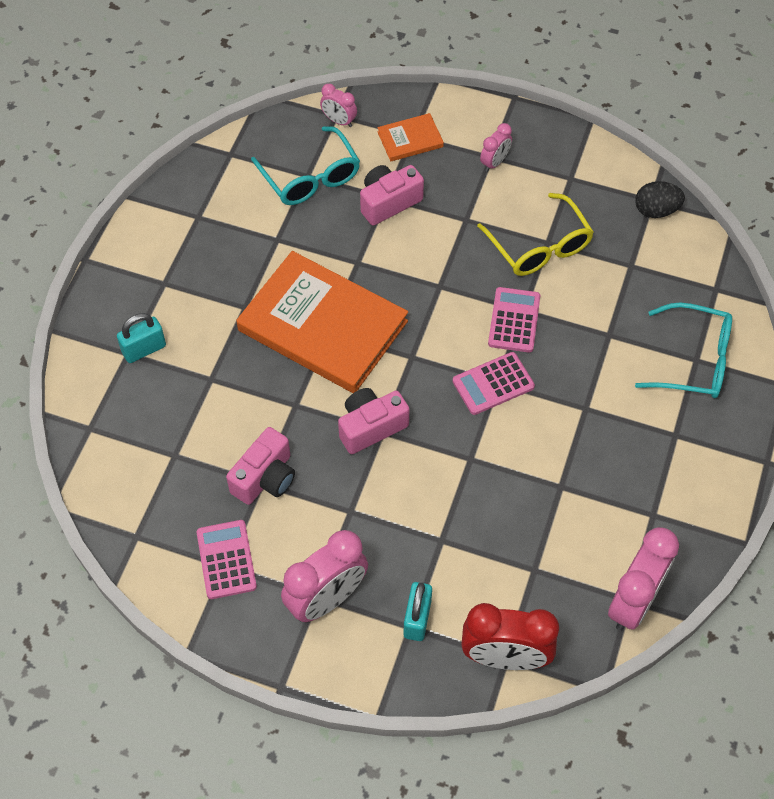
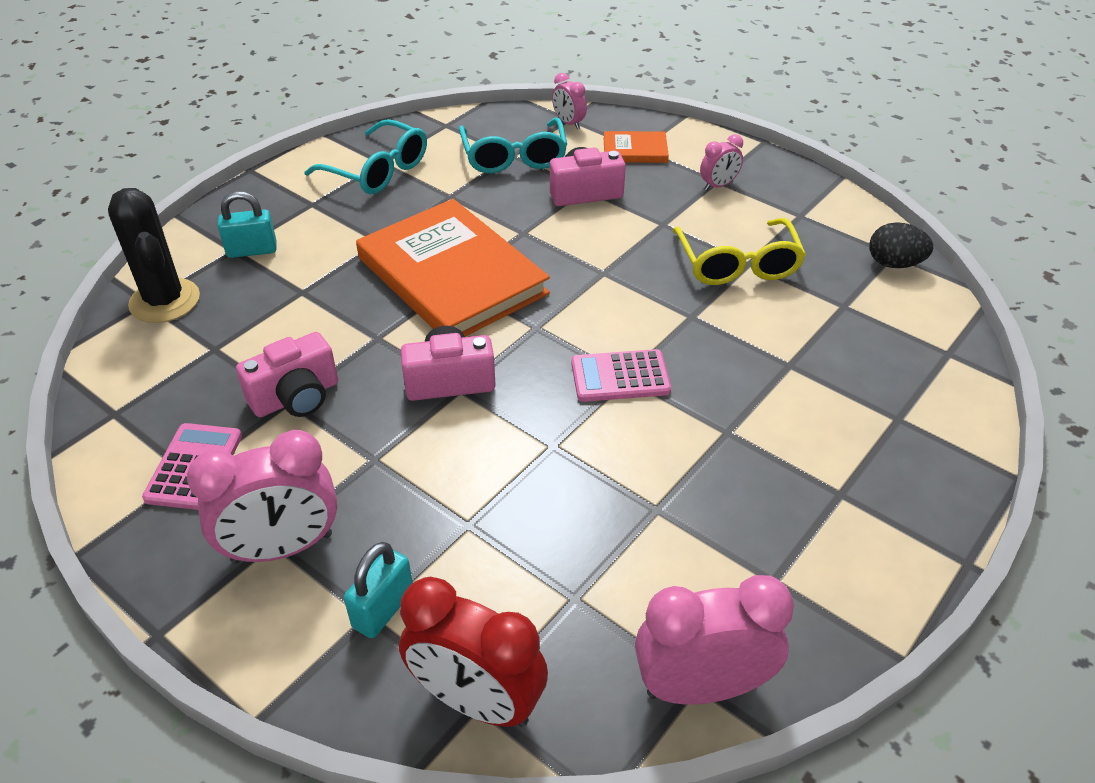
camera: 20 degrees right, 15 degrees down
pink calculator [488,287,540,353] -> none
pink clock [608,527,679,631] -> pink clock turned 150 degrees counterclockwise [635,575,794,704]
turquoise glasses [635,302,732,398] -> turquoise glasses moved to [304,119,427,194]
none -> black cactus [108,188,200,323]

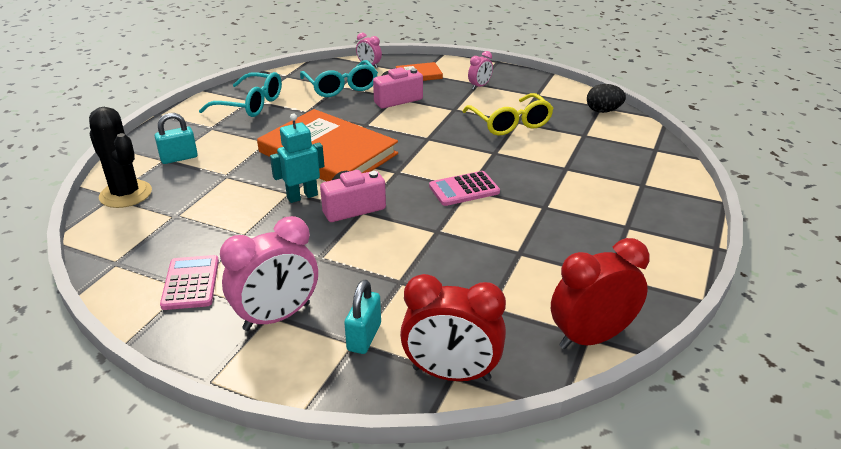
camera: 15 degrees left, 10 degrees down
pink camera [236,332,338,417] -> none
pink clock [635,575,794,704] -> red clock [551,238,649,349]
none -> turquoise robot [270,114,324,203]

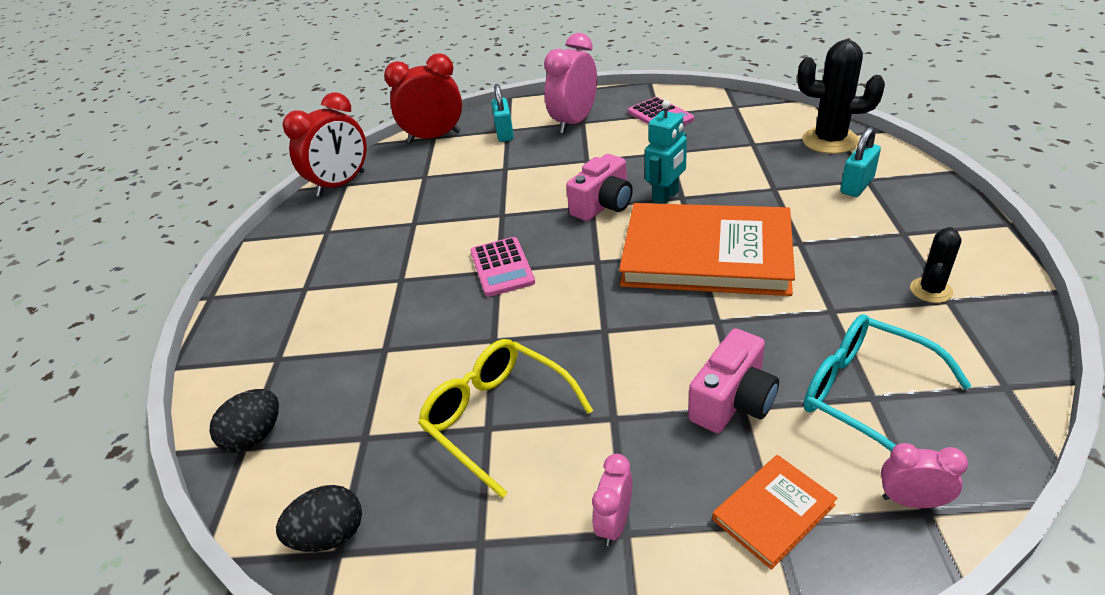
camera: 160 degrees right, 5 degrees up
turquoise glasses [199,72,282,117] -> black cactus [910,227,962,303]
pink calculator [429,171,500,206] -> pink calculator turned 120 degrees clockwise [470,237,535,297]
none -> black egg [209,389,279,453]

